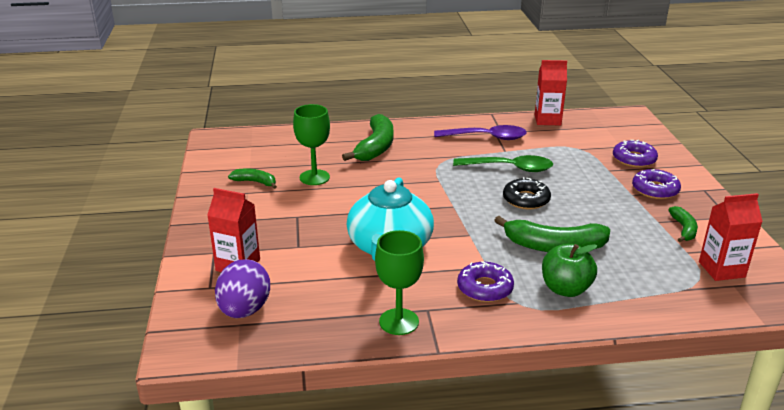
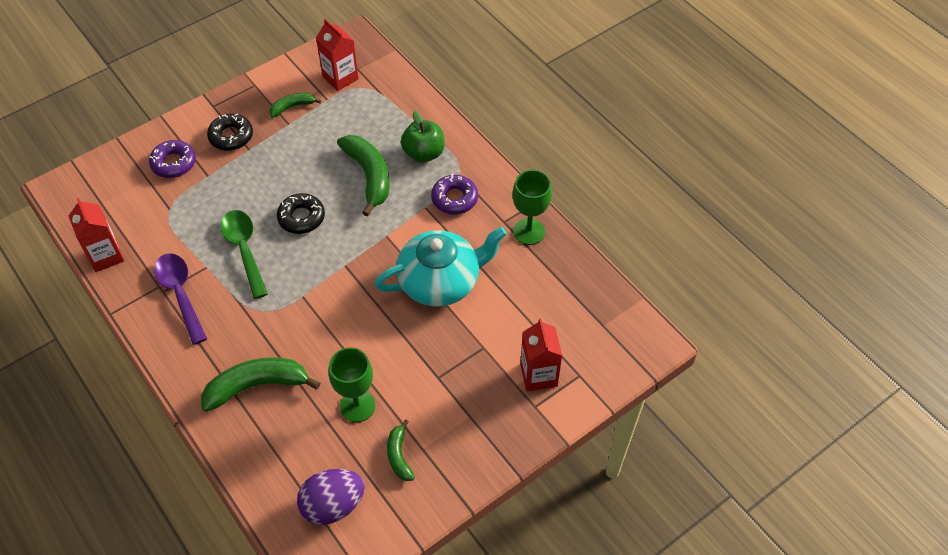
camera: 120 degrees left, 25 degrees up
purple egg [215,259,270,318] -> purple egg moved to [297,469,365,525]
purple donut [632,169,681,199] -> black donut [207,114,253,151]

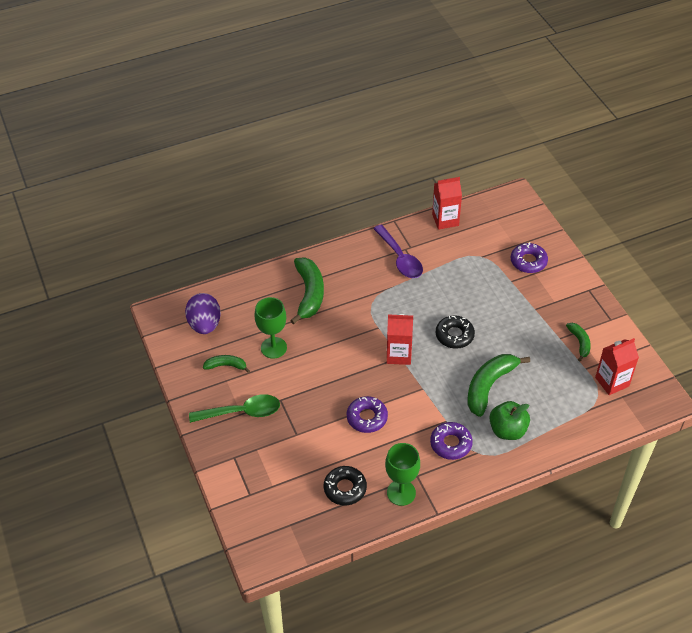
camera: 105 degrees right, 5 degrees down
purple spoon [154,253,207,345] -> purple spoon turned 75 degrees clockwise [373,224,423,278]
black donut [207,114,253,151] -> black donut moved to [324,466,367,505]
green spoon [220,210,268,299] -> green spoon moved to [189,394,280,423]
green banana [337,135,389,217] -> green banana turned 135 degrees clockwise [467,354,530,417]
turquoise teapot [375,227,507,306] -> purple donut [347,396,388,433]
red carton [520,318,562,391] -> red carton moved to [387,314,413,365]

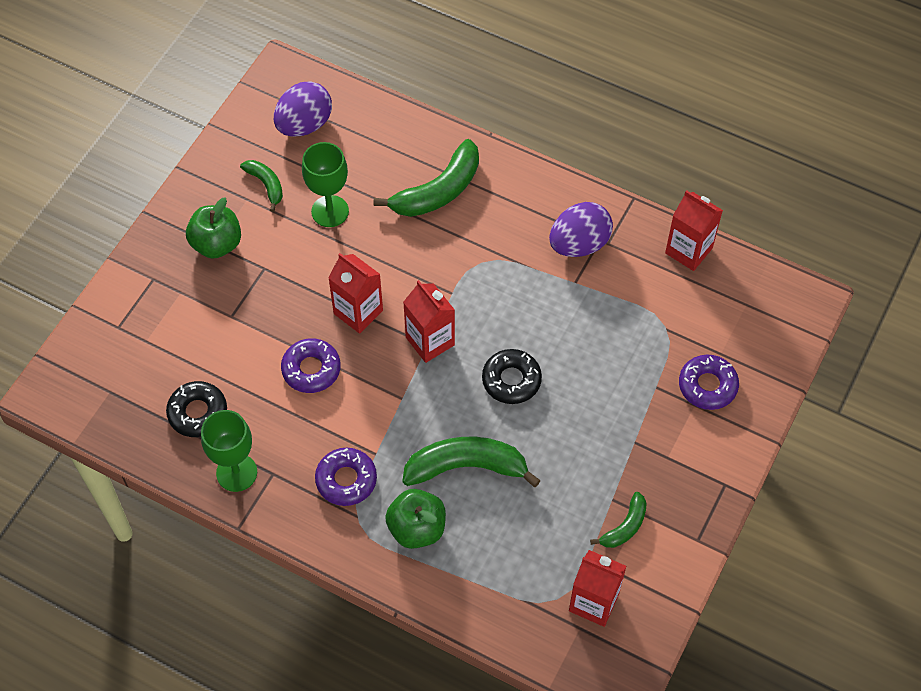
camera: 50 degrees right, 10 degrees up
green spoon [189,394,280,423] -> green apple [186,197,241,259]
purple spoon [373,224,423,278] -> purple egg [549,202,613,257]
none -> red carton [328,253,383,333]

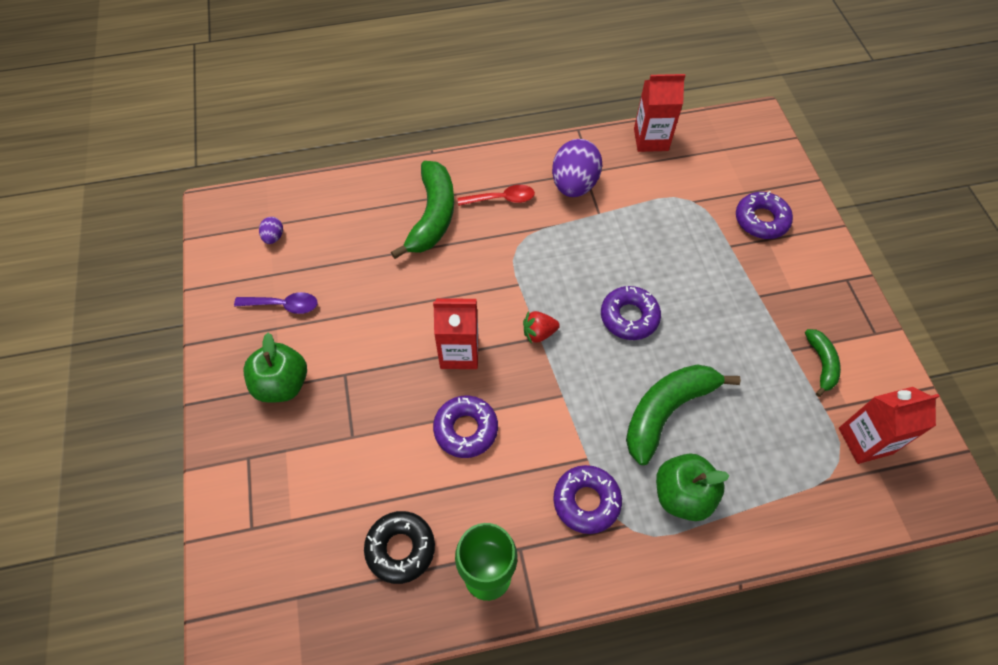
camera: 40 degrees left, 0 degrees up
green banana [240,160,283,212] -> purple spoon [234,292,317,314]
purple egg [274,81,332,137] -> purple egg [259,217,283,244], size x0.45
green goblet [302,142,349,227] -> none
red carton [403,280,455,363] -> red strawberry [523,311,560,344]
black donut [482,349,542,404] -> purple donut [601,286,661,340]
none -> red spoon [458,185,535,206]

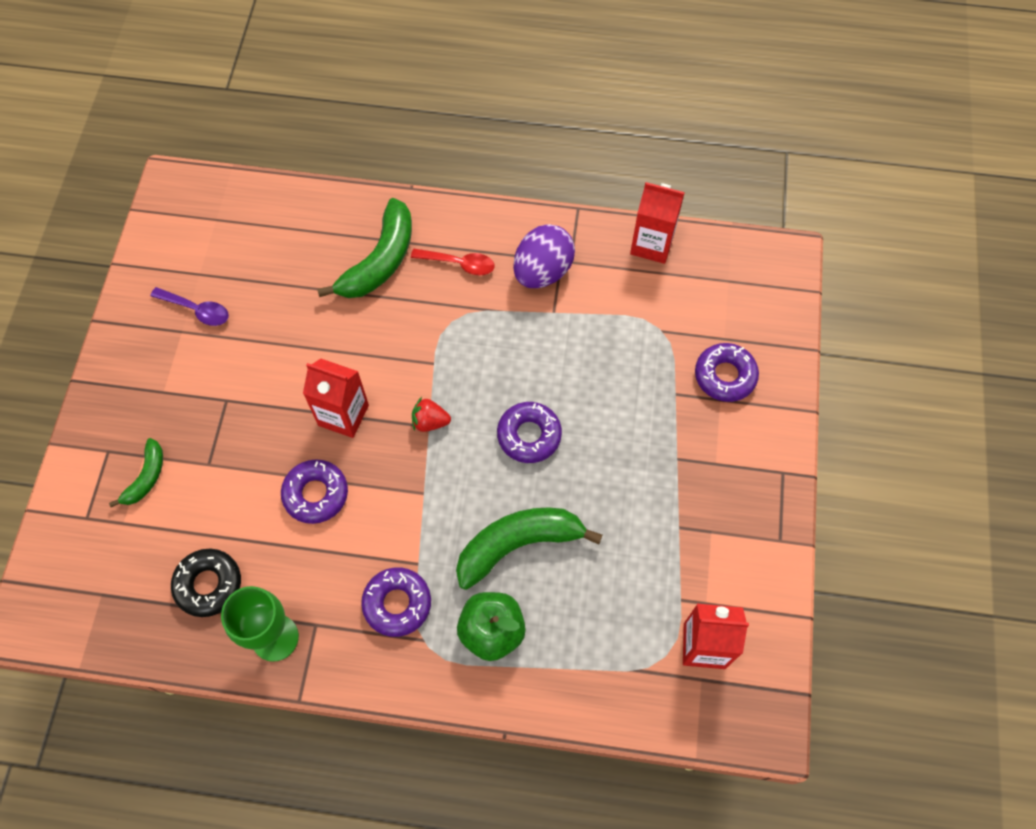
camera: 20 degrees right, 5 degrees up
green apple [243,333,307,403] -> none
purple egg [259,217,283,244] -> none
green banana [805,329,841,397] -> green banana moved to [109,438,163,507]

